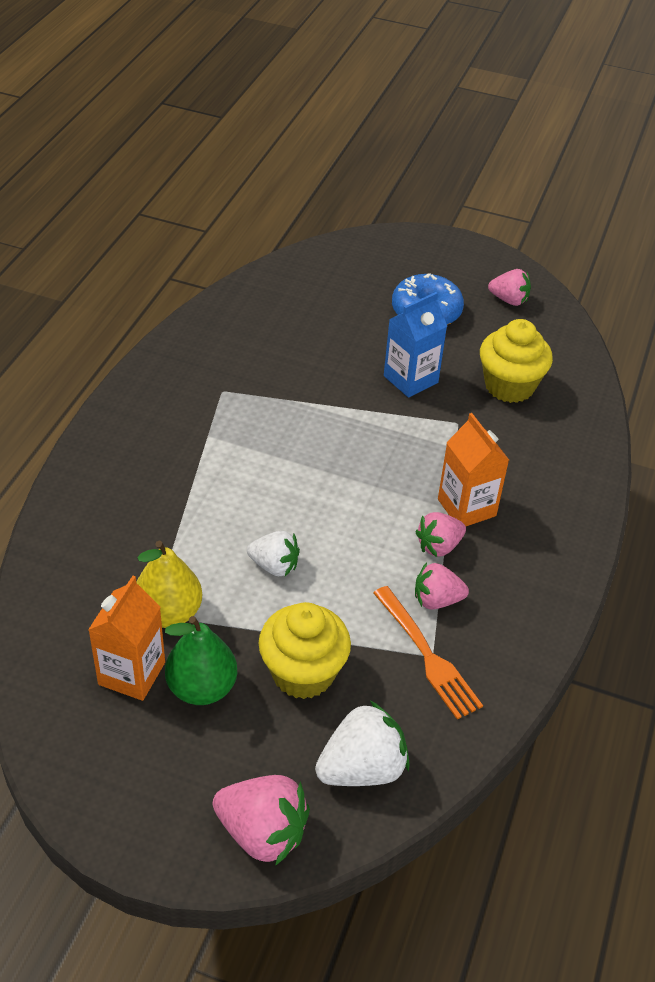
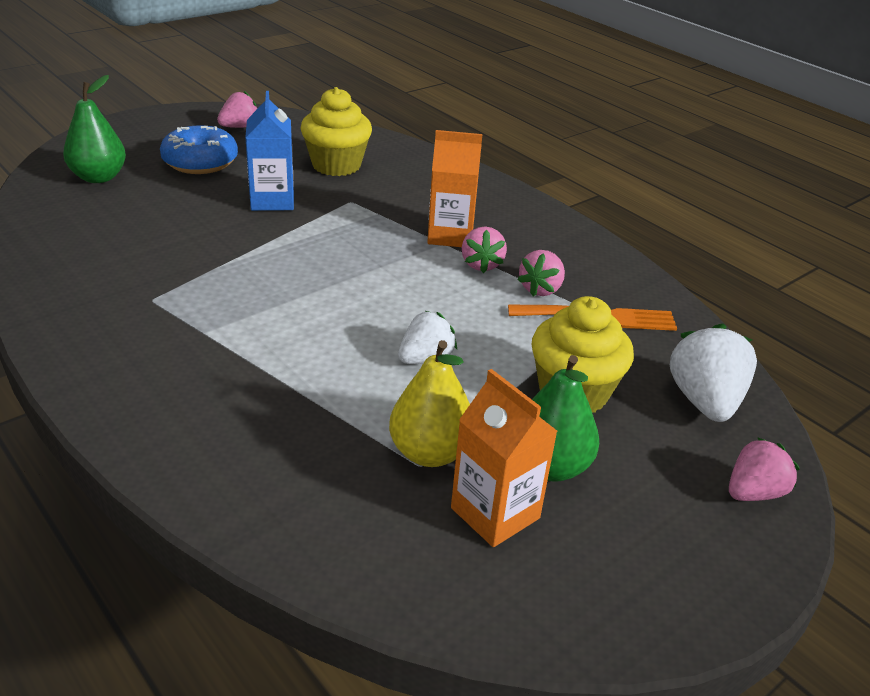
camera: 60 degrees left, 10 degrees down
pink strawberry [213,775,310,866] -> pink strawberry [729,437,800,501], size x0.65
none -> green pear [63,75,126,183]

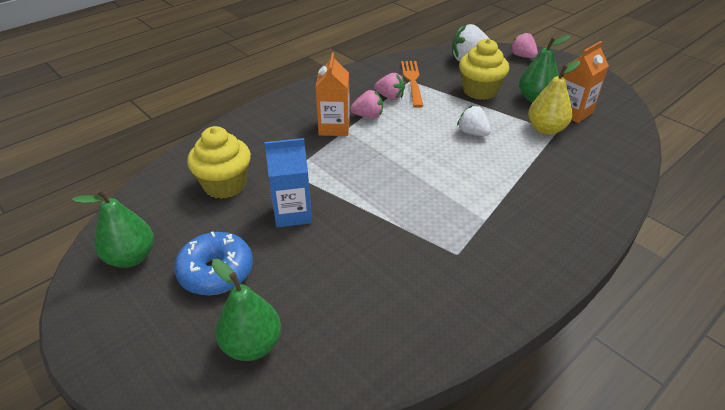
camera: 90 degrees left, 5 degrees up
pink strawberry [217,91,257,128] -> green pear [72,189,154,268]

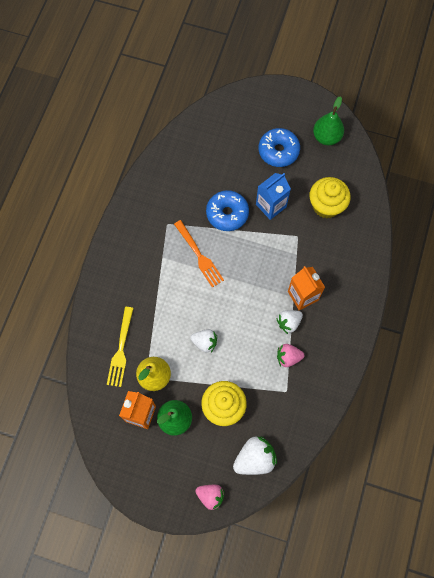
camera: 150 degrees right, 30 degrees up
green pear [212,259,281,361] -> none
pink strawberry [350,90,383,118] -> white strawberry [276,310,303,334]
orange fork [401,61,423,108] -> orange fork moved to [174,220,224,288]
none -> yellow fork [107,307,134,387]
none -> blue donut [206,190,249,231]

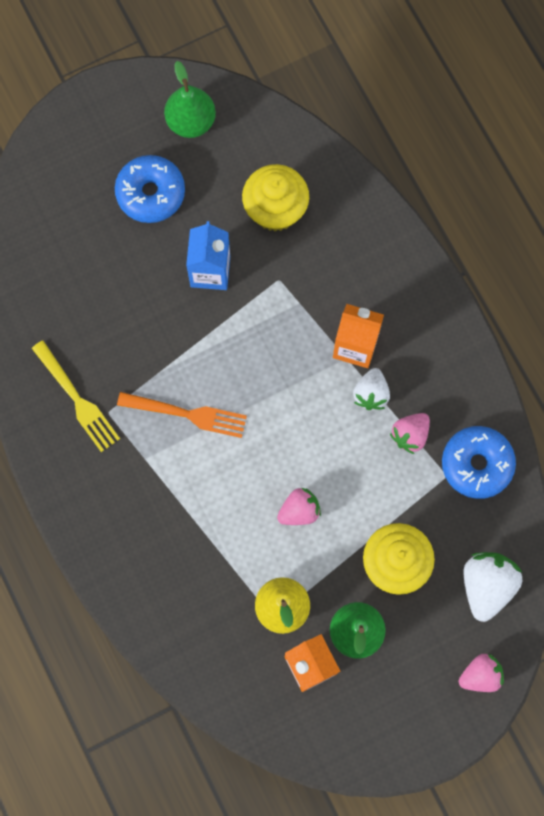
camera: 45 degrees left, 5 degrees up
yellow fork [107,307,134,387] -> yellow fork moved to [32,341,120,452]
white strawberry [190,329,217,353] -> pink strawberry [277,488,321,525]
blue donut [206,190,249,231] -> blue donut moved to [442,426,516,499]

